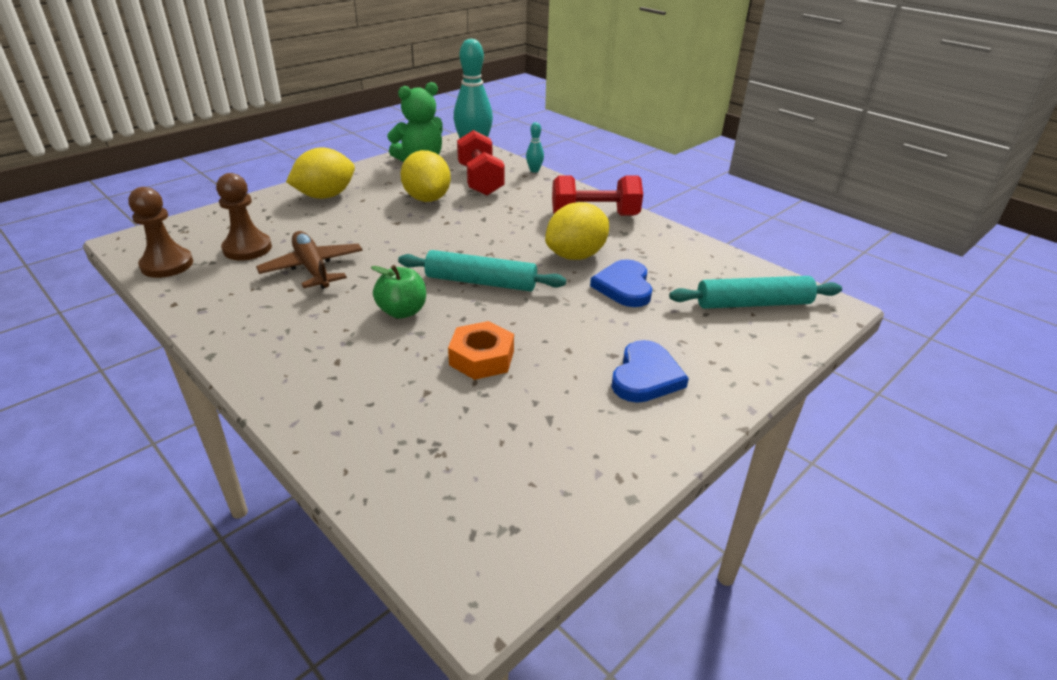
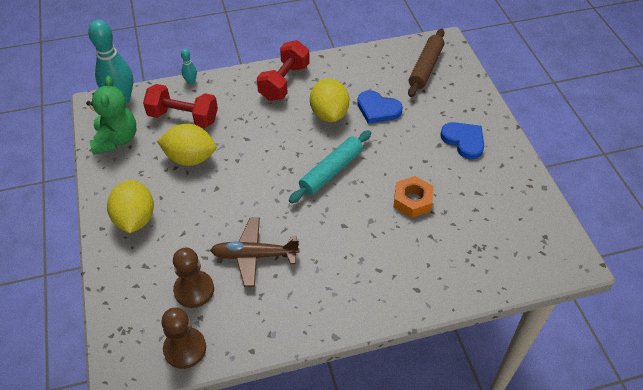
camera: 60 degrees left, 15 degrees up
green apple [371,265,426,319] -> none
turquoise rolling pin [669,276,842,309] -> brown rolling pin [408,29,444,97]

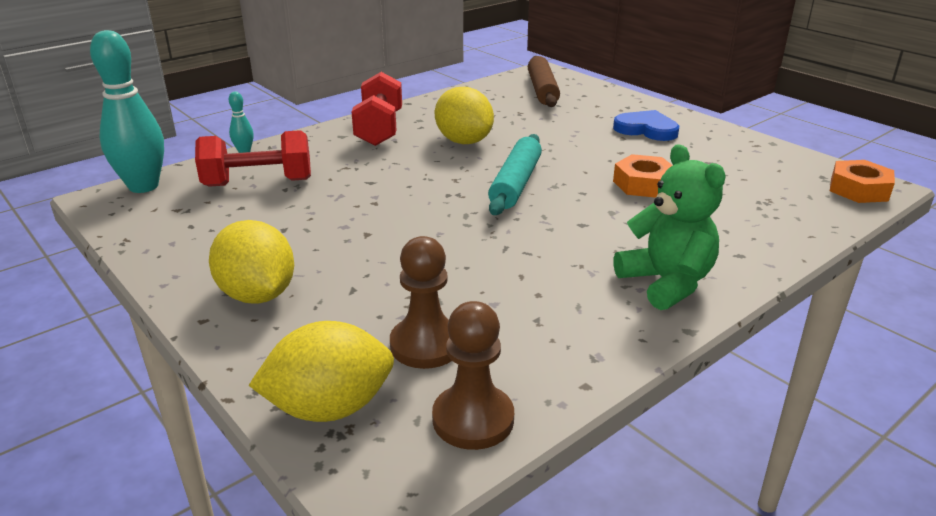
camera: 25 degrees left, 20 degrees down
green teddy bear [86,76,136,155] -> green teddy bear moved to [614,144,726,310]
yellow lemon [157,124,216,166] -> yellow lemon moved to [248,321,394,422]
brown plane [210,218,299,287] -> none
blue heart [357,90,403,124] -> none
none -> orange nut [830,160,895,203]

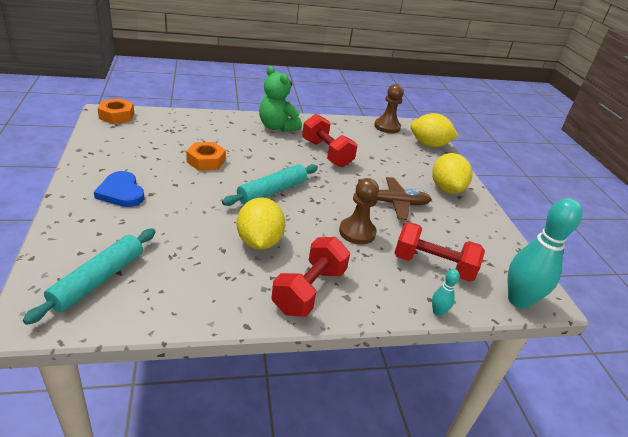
camera: 155 degrees left, 5 degrees up
brown pawn [390,236,452,369] -> brown pawn moved to [339,178,379,245]
brown rolling pin [528,56,560,107] -> turquoise rolling pin [23,228,156,325]
green teddy bear [614,144,726,310] -> green teddy bear turned 45 degrees counterclockwise [259,66,302,132]
none -> red dumbbell [302,114,358,167]
none -> brown plane [355,177,432,220]

